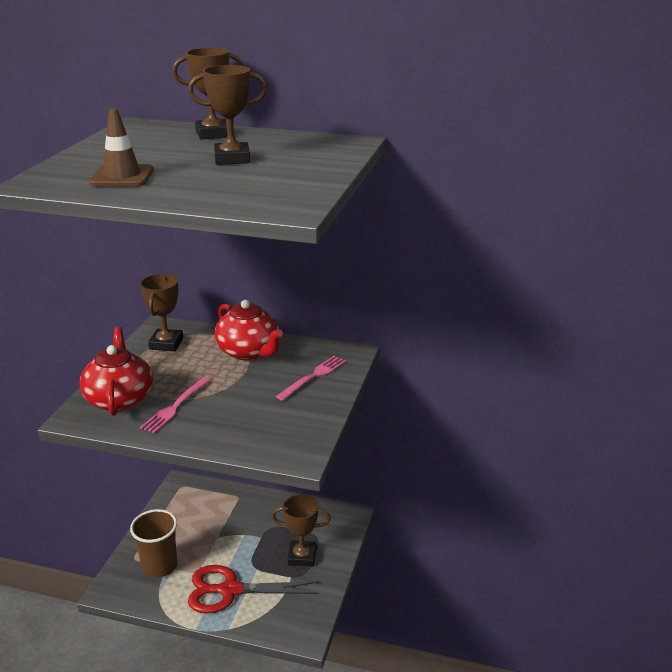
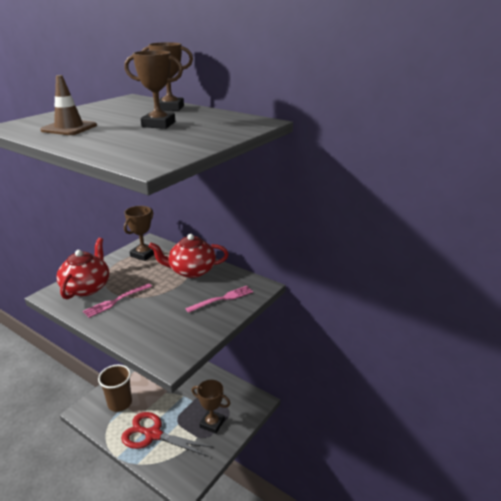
camera: 20 degrees right, 0 degrees up
red teapot [215,300,283,361] -> red teapot turned 105 degrees clockwise [149,234,229,278]

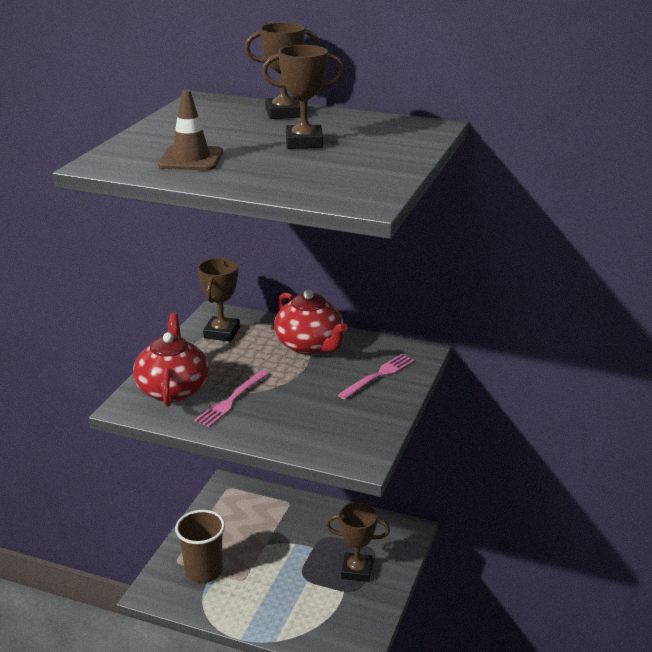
camera: 15 degrees left, 0 degrees up
red scissors [121,412,212,457] -> none
red teapot [149,234,229,278] -> red teapot turned 105 degrees counterclockwise [274,290,348,355]

